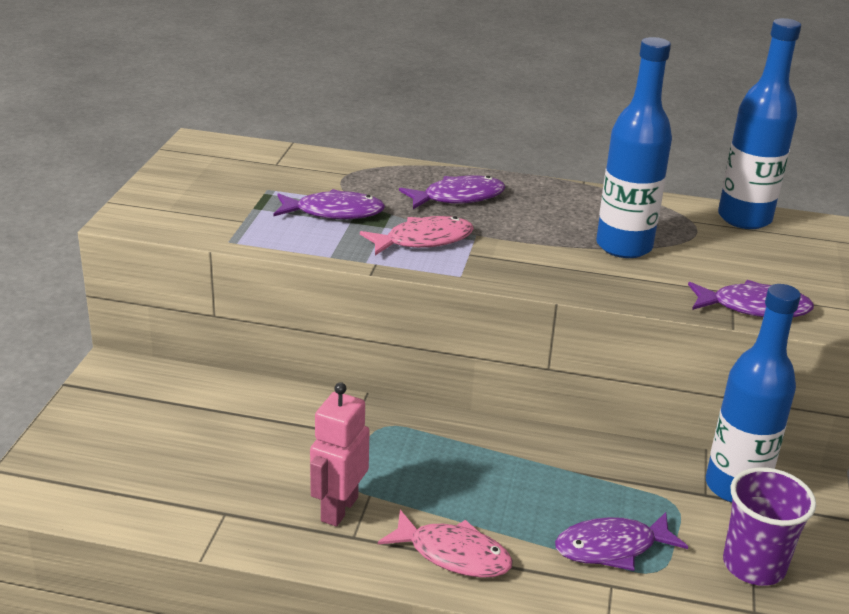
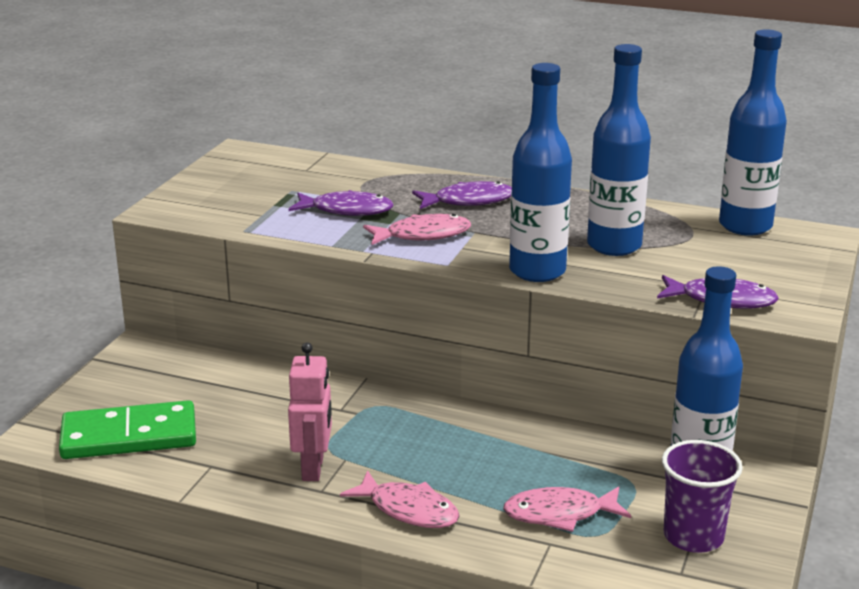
camera: 10 degrees right, 5 degrees down
pink robot [310,382,370,527] -> pink robot turned 150 degrees clockwise [288,343,332,481]
purple fish [555,512,688,571] -> pink fish [503,486,631,532]
none -> green domino [59,400,196,459]
none -> blue bottle [509,63,572,282]

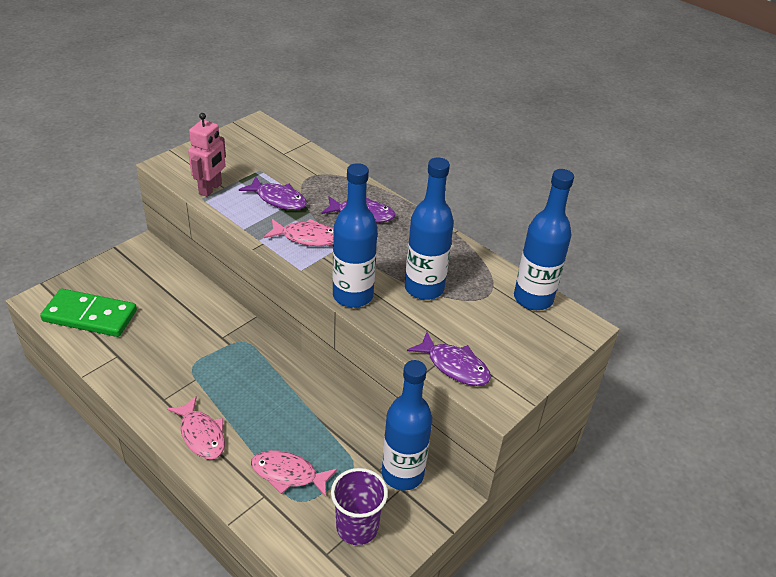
camera: 20 degrees right, 15 degrees up
pink robot [288,343,332,481] -> pink robot moved to [188,113,226,197]

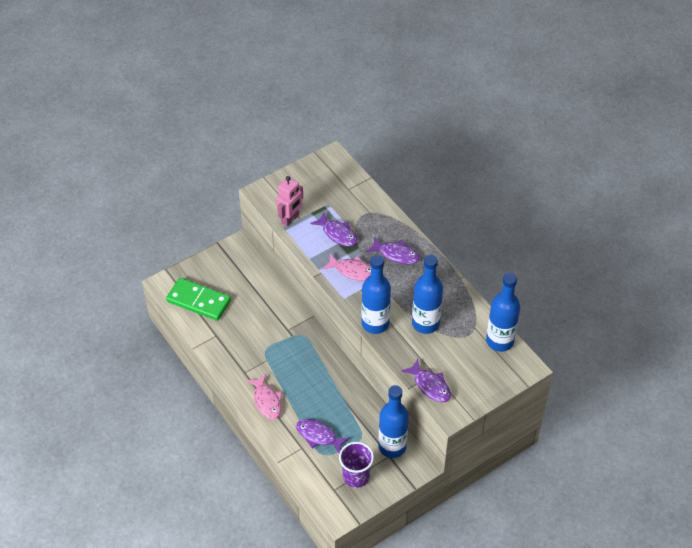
camera: 15 degrees right, 10 degrees up
pink fish [251,450,337,497] -> purple fish [296,419,350,454]

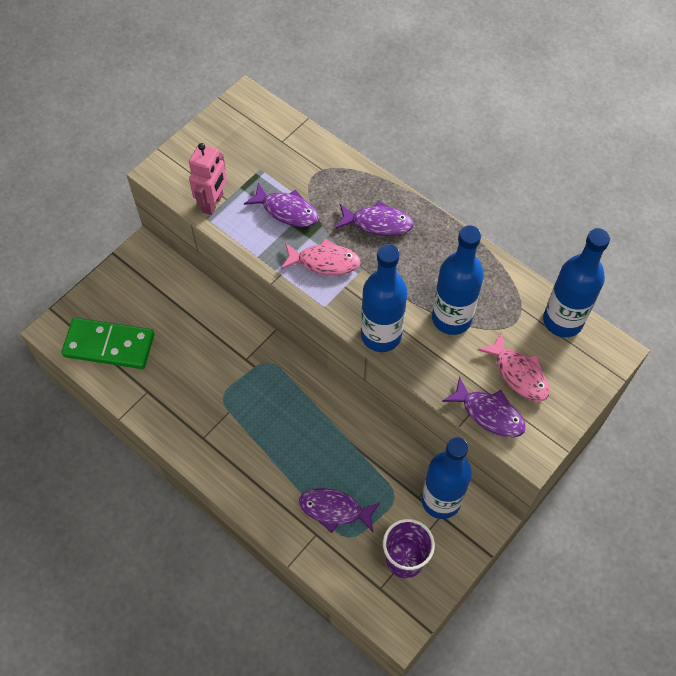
camera: 15 degrees left, 10 degrees up
pink fish [246,374,282,419] -> pink fish moved to [477,332,550,402]

